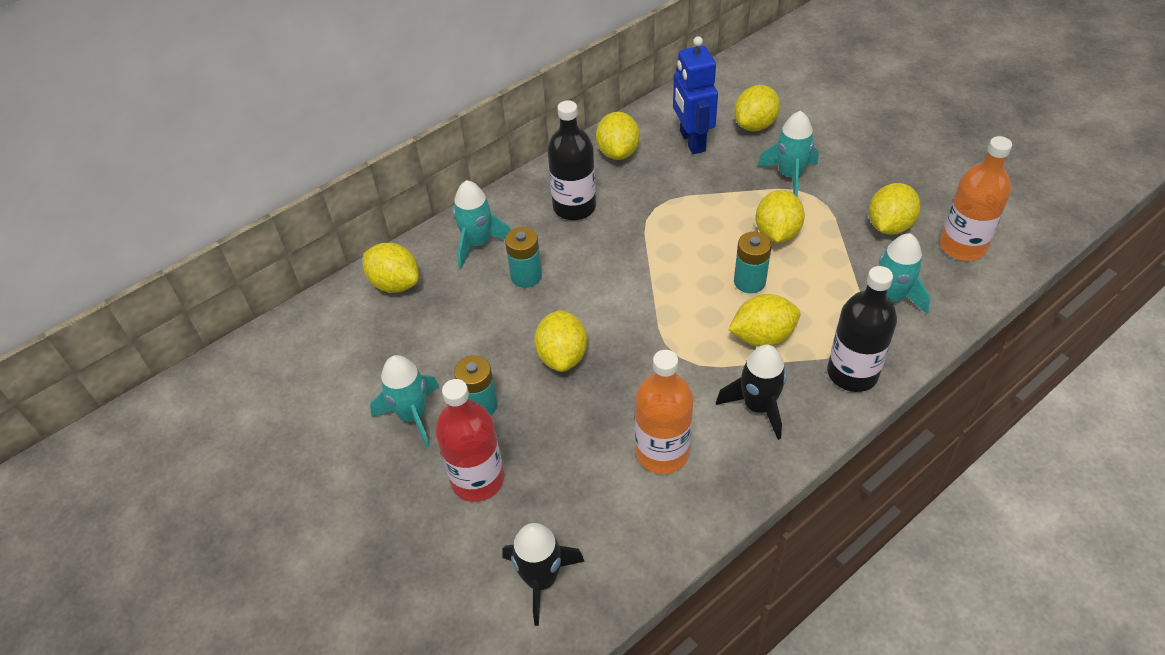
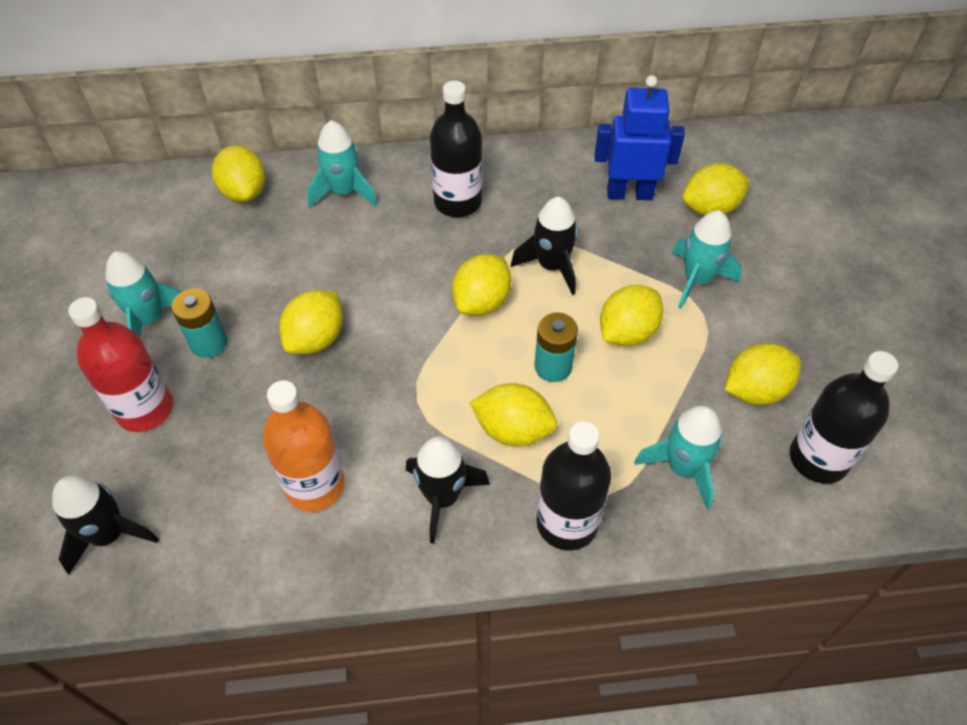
camera: 30 degrees right, 5 degrees up
turquoise battery [505,227,542,288] -> none
yellow lemon [596,112,640,160] -> yellow lemon moved to [452,254,511,316]
blue robot [673,36,718,154] -> blue robot turned 75 degrees clockwise [594,75,685,200]
orange bottle [940,136,1012,261] -> black bottle [790,351,898,484]
none -> black rocket [511,197,578,295]

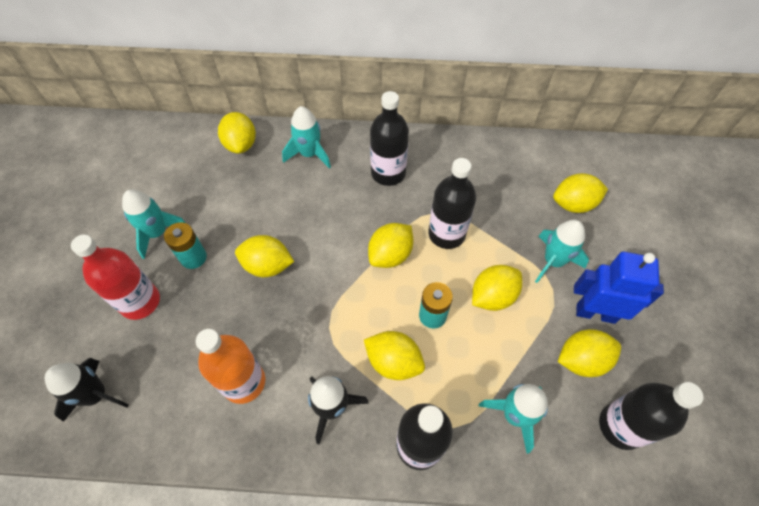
camera: 10 degrees right, 5 degrees up
yellow lemon [279,290,343,354] -> yellow lemon turned 60 degrees clockwise [235,235,294,277]
black rocket [511,197,578,295] -> black bottle [428,158,476,249]
blue robot [594,75,685,200] -> blue robot moved to [574,252,664,324]

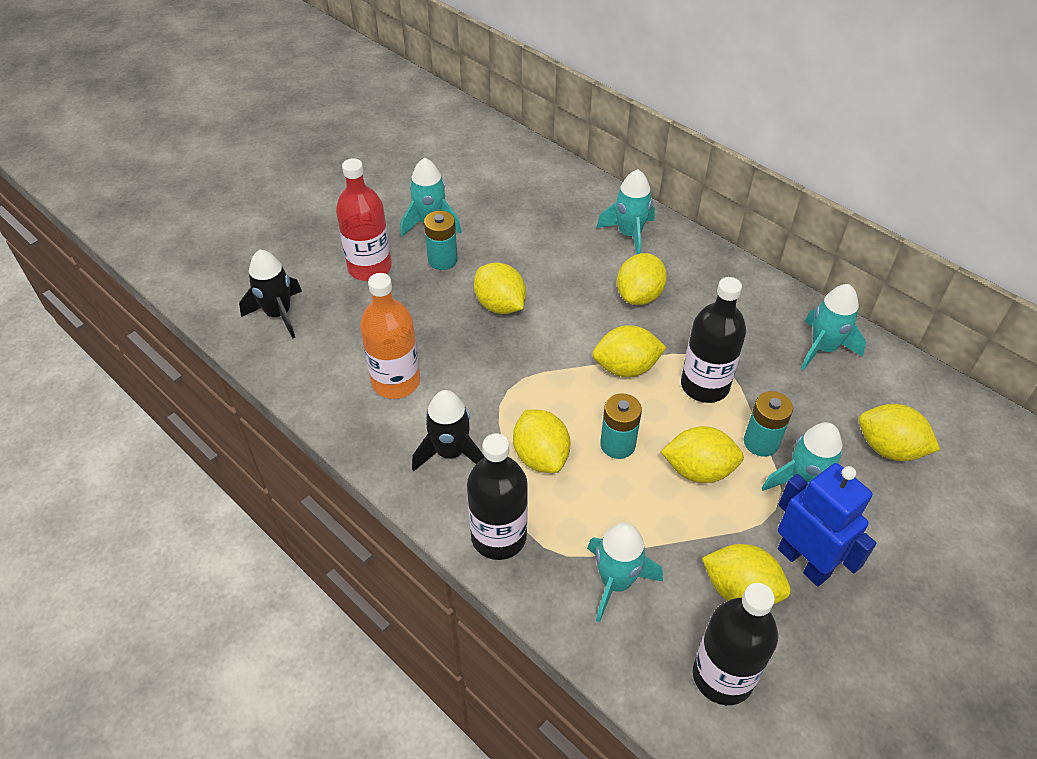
camera: 40 degrees right, 10 degrees down
yellow lemon [218,112,256,154] -> yellow lemon moved to [617,253,667,305]
black bottle [370,91,409,186] -> none
none -> turquoise battery [744,391,793,457]
none -> turquoise rocket [801,284,866,370]

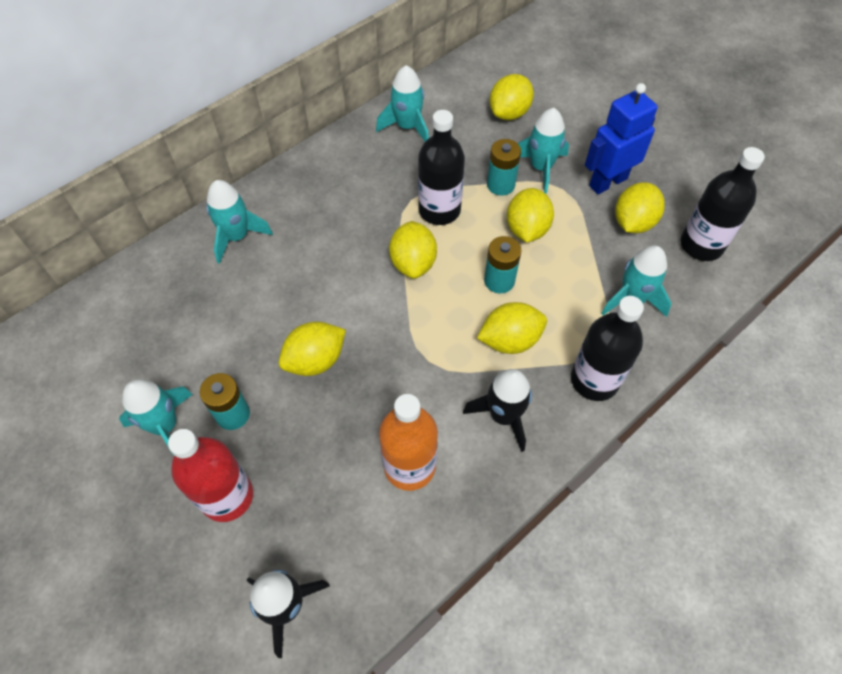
camera: 85 degrees left, 10 degrees up
yellow lemon [617,253,667,305] -> none

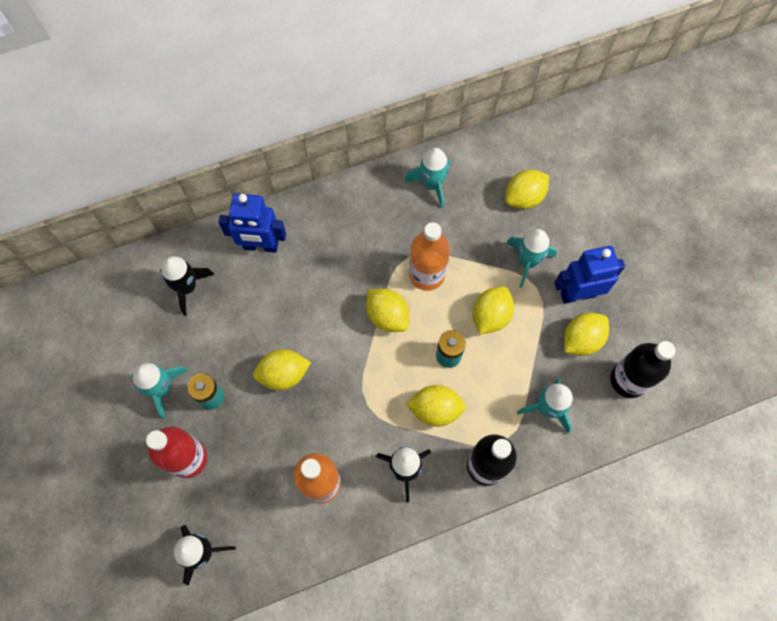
camera: 20 degrees right, 10 degrees up
turquoise rocket [206,180,273,264] -> blue robot [218,193,286,253]
yellow lemon [389,221,437,279] -> yellow lemon turned 60 degrees counterclockwise [366,289,409,332]
black bottle [418,110,465,225] -> orange bottle [409,222,450,291]
turquoise battery [487,139,521,196] -> none
none -> black rocket [160,256,214,315]

